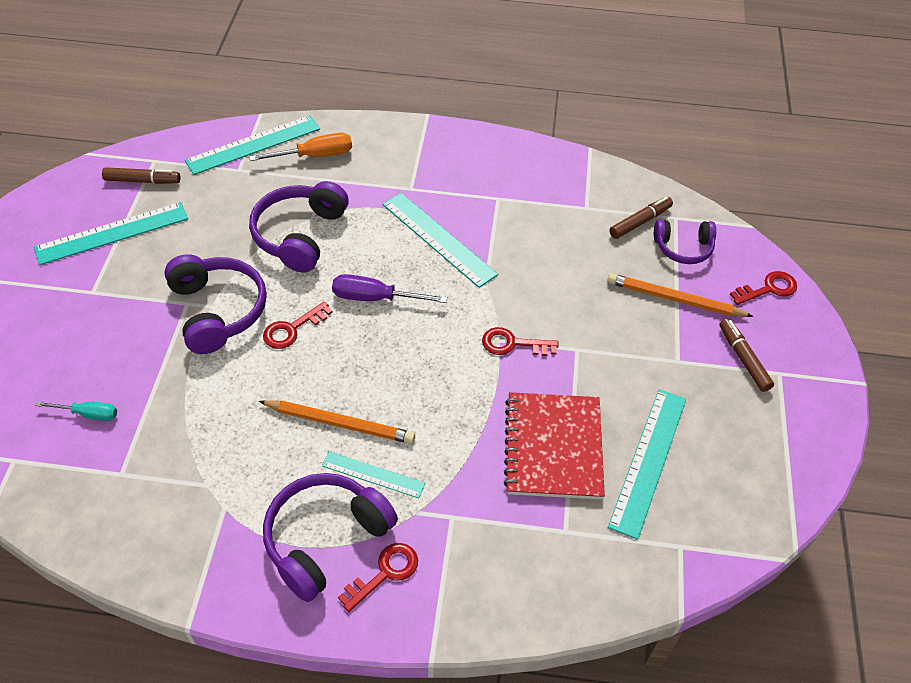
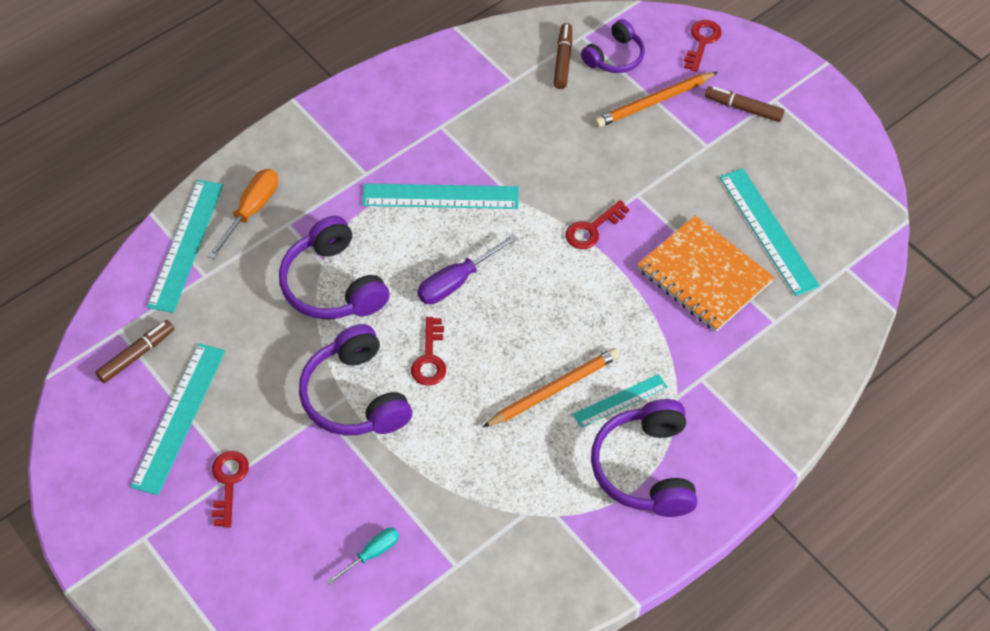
camera: 45 degrees left, 5 degrees up
purple headphones [164,254,267,354] -> purple headphones turned 135 degrees counterclockwise [299,324,412,435]
red key [338,543,418,612] -> red key moved to [212,451,249,528]
red notebook [504,392,605,500] -> orange notebook [637,215,775,332]

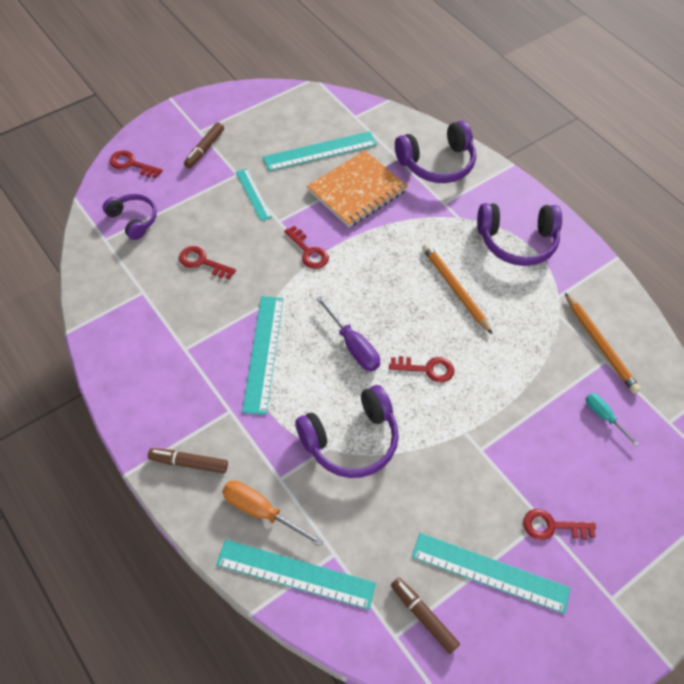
camera: 90 degrees left, 0 degrees up
purple headphones [299,324,412,435] -> purple headphones moved to [395,120,476,183]
brown marker [553,23,572,89] -> brown marker moved to [148,448,228,474]
turquoise ruler [573,374,667,428] -> turquoise ruler moved to [236,169,272,221]
orange pencil [595,72,718,127] -> orange pencil moved to [565,293,641,394]
none -> red key [179,246,236,279]

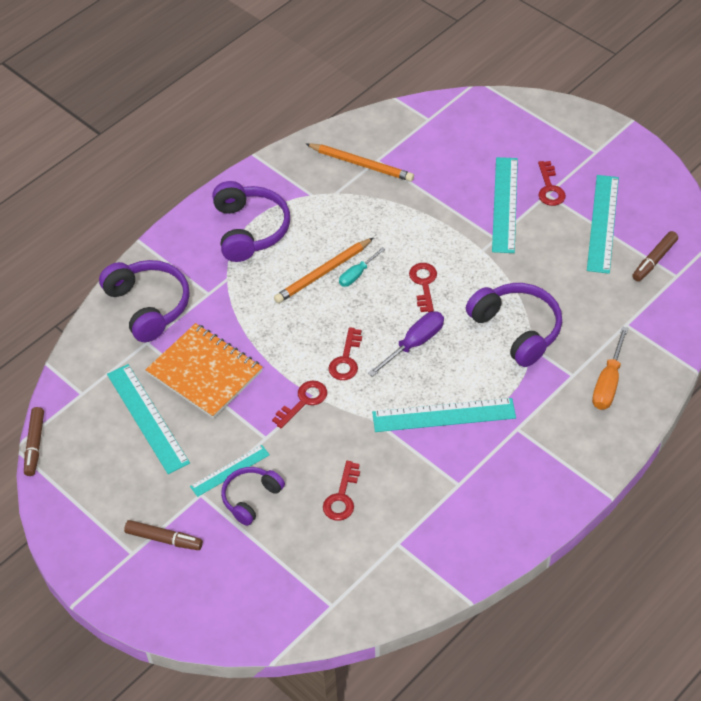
camera: 95 degrees left, 5 degrees down
purple headphones [102,194,157,240] -> purple headphones moved to [221,467,285,526]
red key [110,150,163,178] -> red key moved to [328,327,362,380]
brown marker [148,448,228,474] -> brown marker moved to [24,407,44,476]
turquoise ruler [216,539,376,610] -> turquoise ruler moved to [492,157,518,253]
orange pencil [565,293,641,394] -> orange pencil turned 60 degrees clockwise [306,143,414,181]
turquoise screwdriver [586,393,639,446] -> turquoise screwdriver moved to [339,247,385,287]

